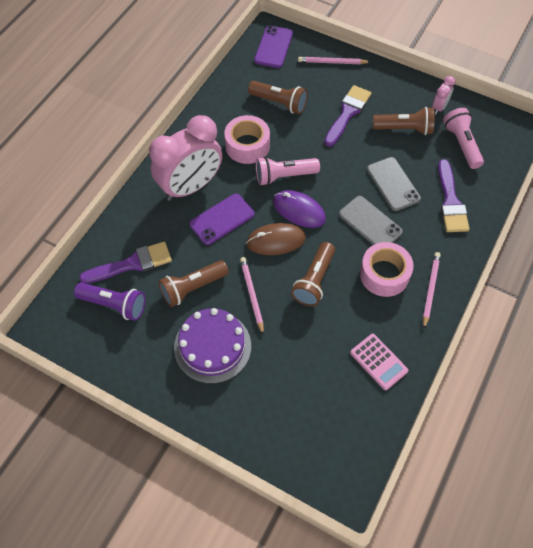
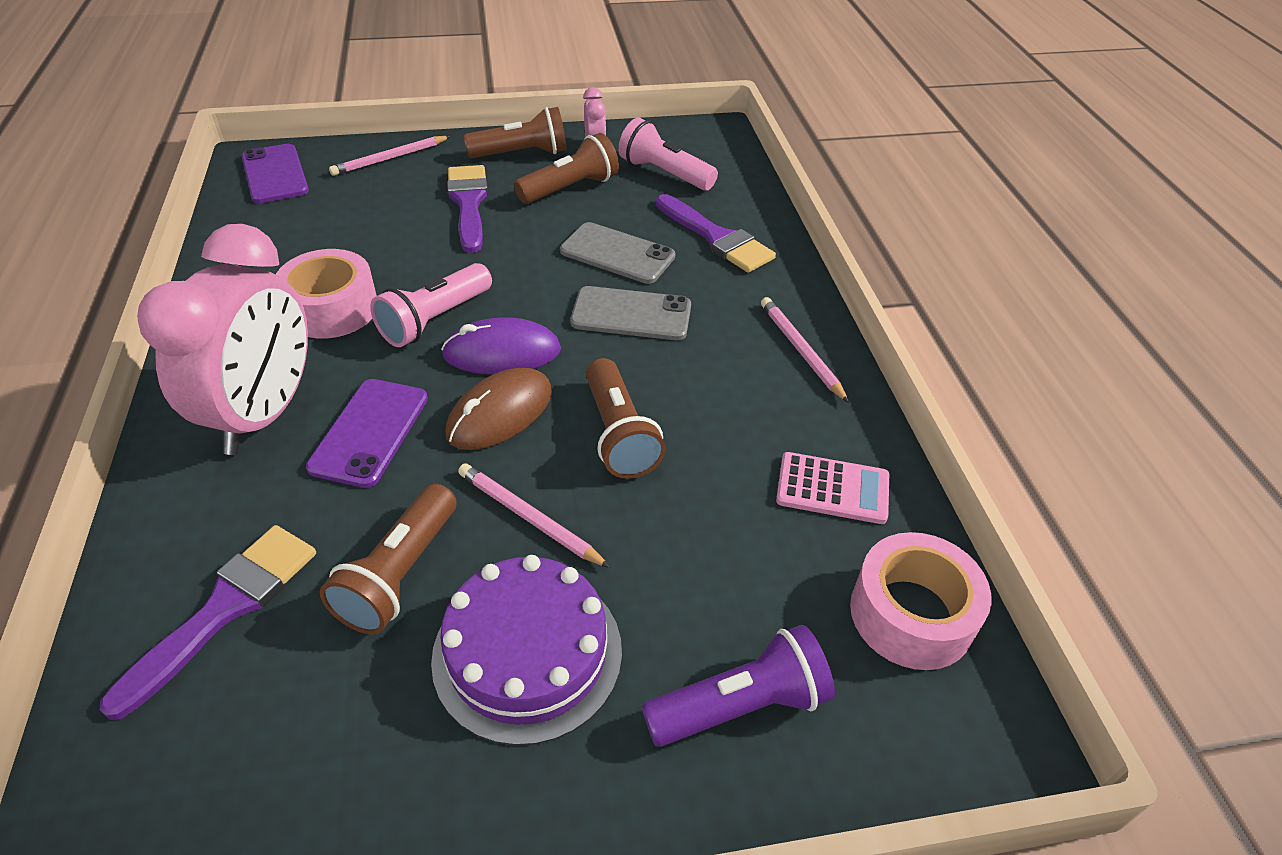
camera: 40 degrees left, 15 degrees down
purple flashlight [74,283,146,321] -> purple flashlight moved to [642,625,835,747]
brown flashlight [248,81,308,114] -> brown flashlight moved to [464,107,567,158]
pink tape [360,242,413,297] -> pink tape moved to [850,532,992,670]

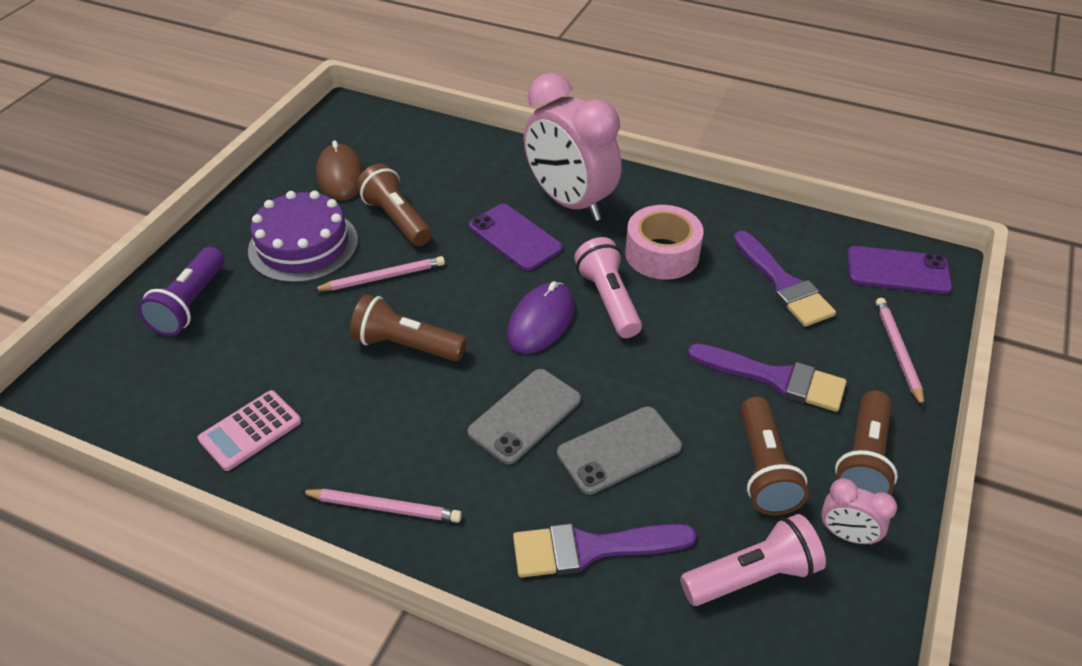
camera: 125 degrees right, 0 degrees up
purple brush [100,525,316,720] -> purple brush moved to [733,231,836,327]
brown mouse [446,368,552,450] -> brown mouse moved to [316,140,364,200]
pink tape [850,532,992,670] -> none

